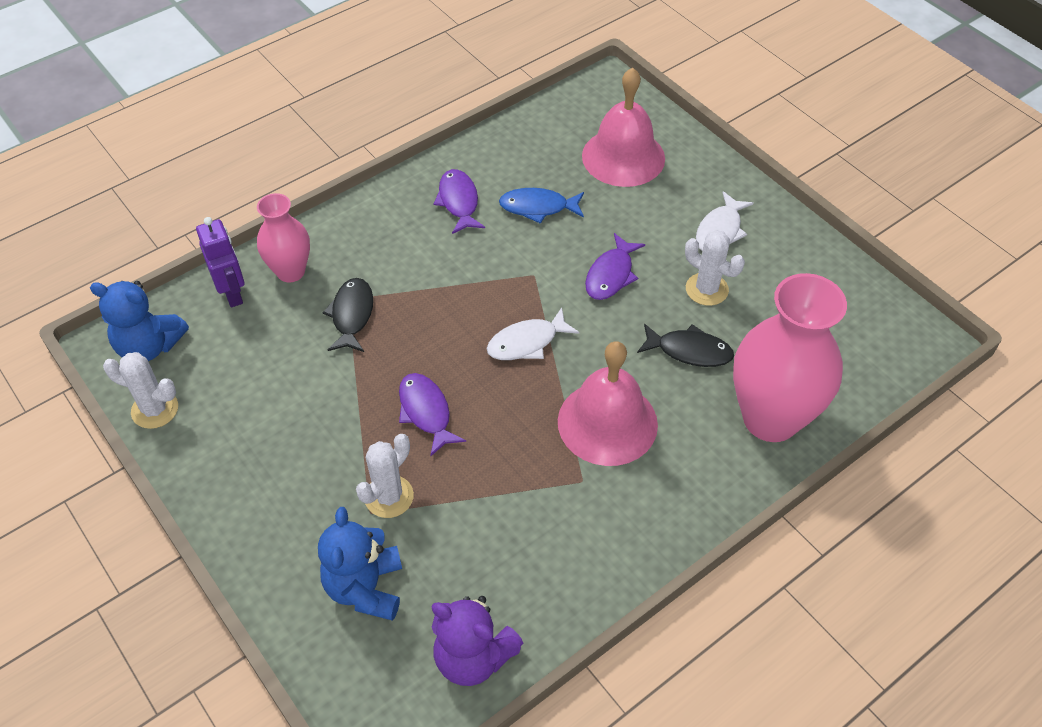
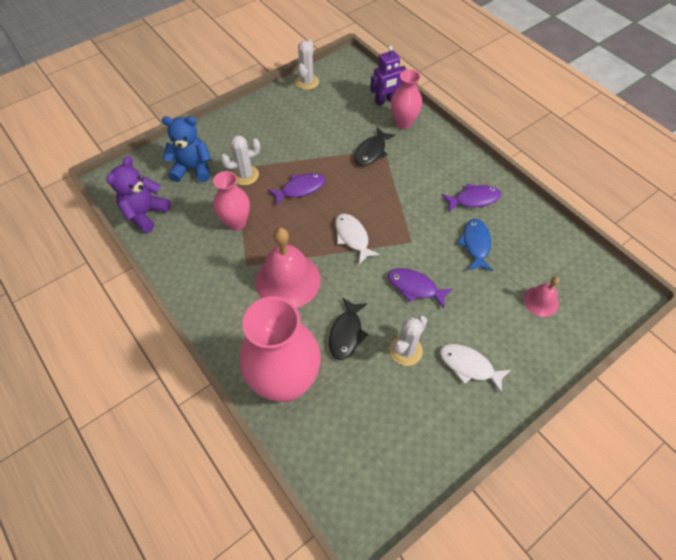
camera: 90 degrees right, 5 degrees up
blue teddy bear [90,281,189,361] -> none
black fish [323,278,373,352] -> black fish turned 120 degrees clockwise [354,127,395,166]
white cactus [356,434,414,518] -> white cactus turned 60 degrees counterclockwise [220,135,260,185]
pink bell [582,68,665,187] -> pink bell [523,277,559,317], size x0.52
none -> pink vase [213,171,250,230]

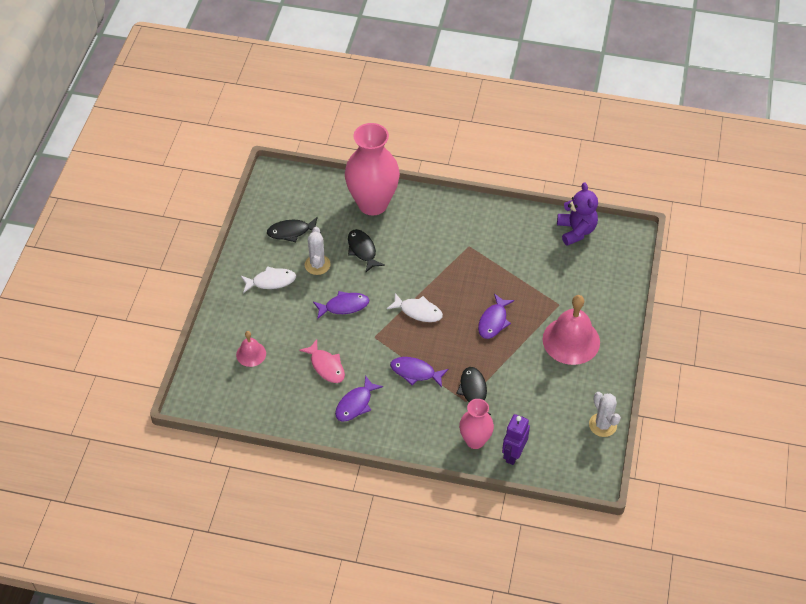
camera: 140 degrees right, 5 degrees down
blue teddy bear [162,116,211,182] -> none
pink vase [213,171,250,230] -> none
white cactus [220,135,260,185] -> none
pink bell [255,228,321,308] -> pink bell moved to [542,295,600,365]
blue fish [458,219,493,271] -> pink fish [299,339,345,383]
none -> black fish [267,217,321,242]
none -> purple fish [390,357,448,387]

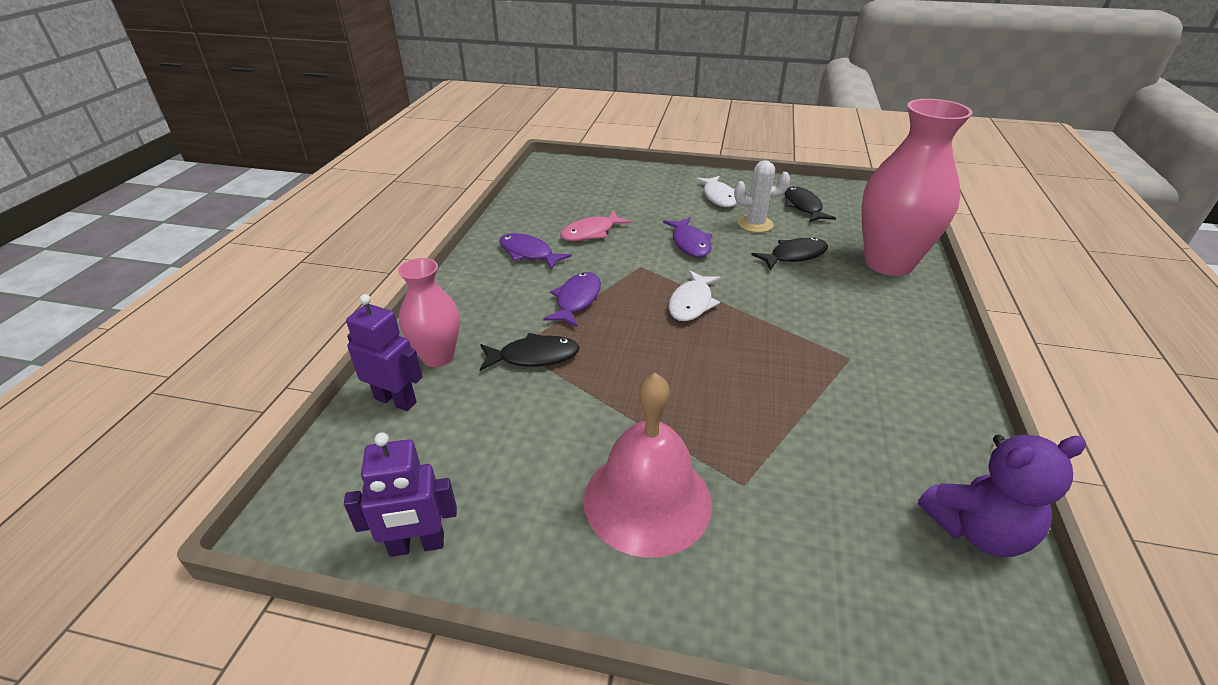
camera: 90 degrees right, 15 degrees down
pink bell [236,331,266,367] -> none
purple fish [478,294,514,339] -> none
white cactus [589,392,621,437] -> purple robot [344,432,457,557]

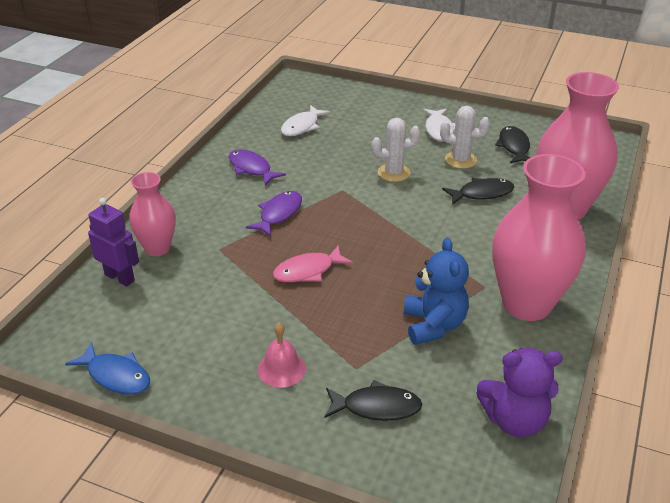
camera: 10 degrees right, 0 degrees up
purple robot [344,432,457,557] -> blue fish [65,342,150,395]
black fish [479,333,579,371] -> black fish moved to [325,380,422,421]
pink fish [560,211,631,241] -> pink fish moved to [273,245,353,282]
pink bell [584,373,712,558] -> pink bell [258,322,306,388], size x0.52
purple fish [663,217,712,257] -> white cactus [371,118,421,182]
white fish [668,270,721,321] -> white fish moved to [281,105,330,136]
none -> blue teddy bear [404,237,469,345]
none -> pink vase [492,154,586,321]

